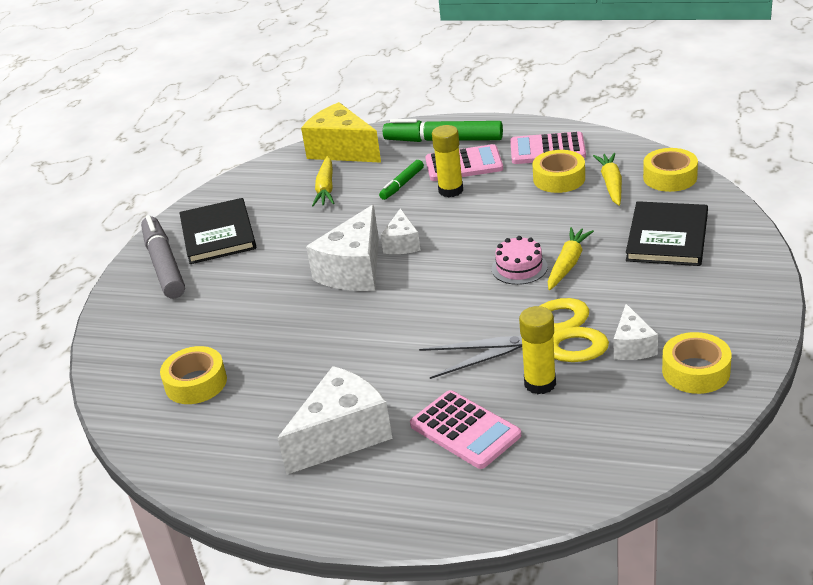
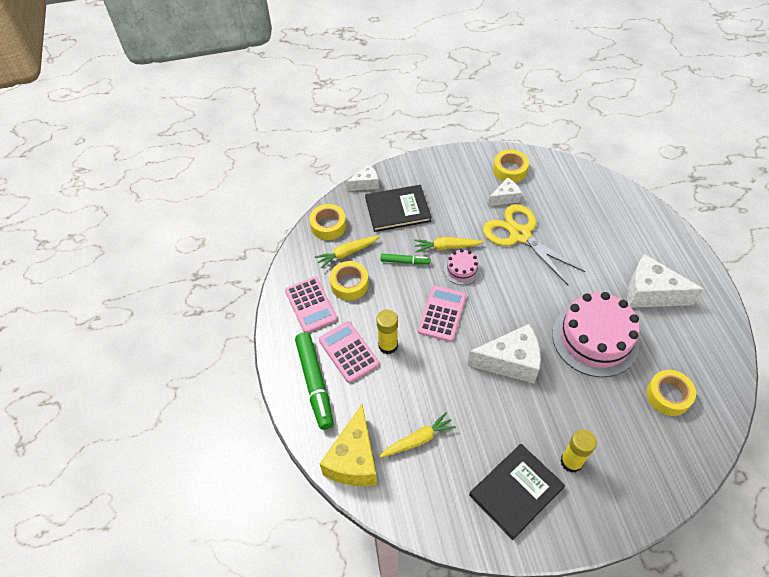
camera: 120 degrees left, 20 degrees up
grey marker [141,215,185,299] -> none
green marker [379,160,424,200] -> green marker moved to [380,254,430,264]
white cheese [381,208,421,254] -> white cheese moved to [347,164,379,191]
pink calculator [410,390,521,469] -> pink calculator moved to [418,285,466,342]
yellow glue stick [519,306,556,394] -> yellow glue stick moved to [560,429,597,473]
none -> pink cake [552,292,640,377]

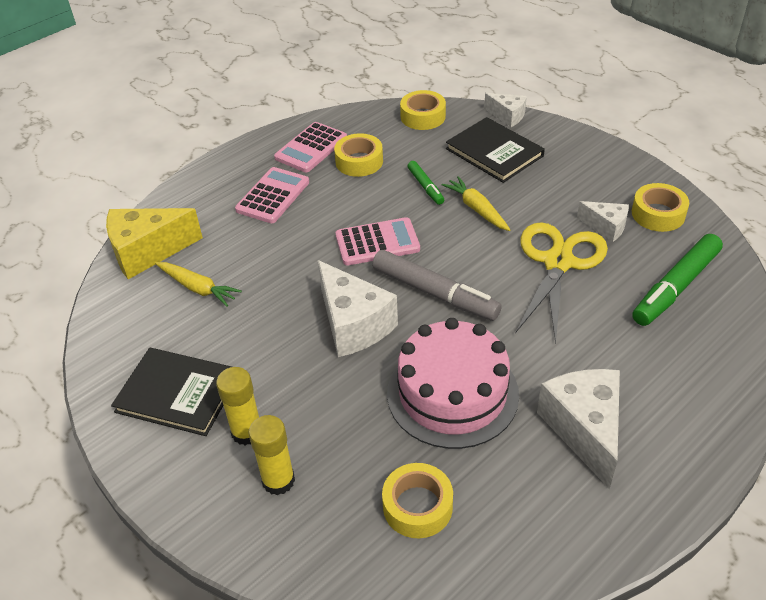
camera: 60 degrees right, 10 degrees down
green marker [295,332,334,430] -> green marker moved to [632,234,723,326]
yellow carrot [315,236,380,269] -> none
yellow glue stick [376,310,398,354] -> yellow glue stick moved to [249,415,295,495]
pink cake [444,249,480,285] -> none
none -> grey marker [372,250,502,321]

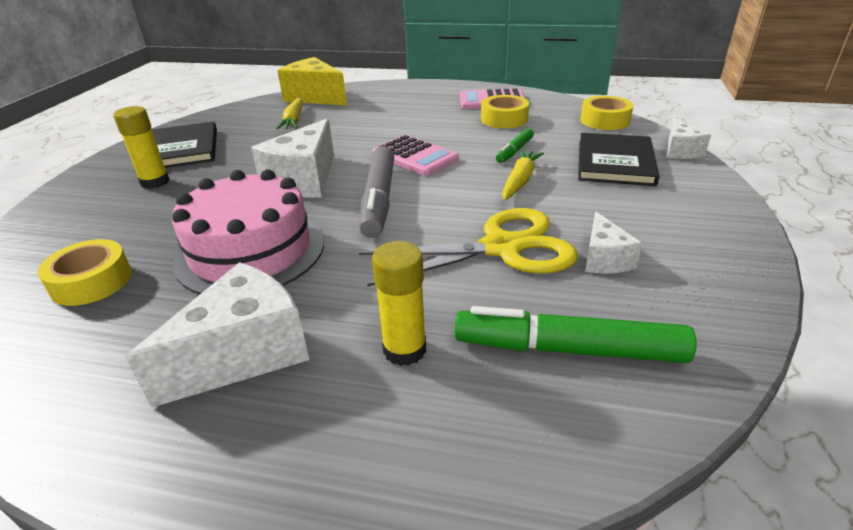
camera: 55 degrees right, 10 degrees down
pink calculator [235,167,309,223] -> none
yellow glue stick [249,415,295,495] -> yellow glue stick moved to [372,241,426,366]
yellow tape [632,183,689,232] -> none

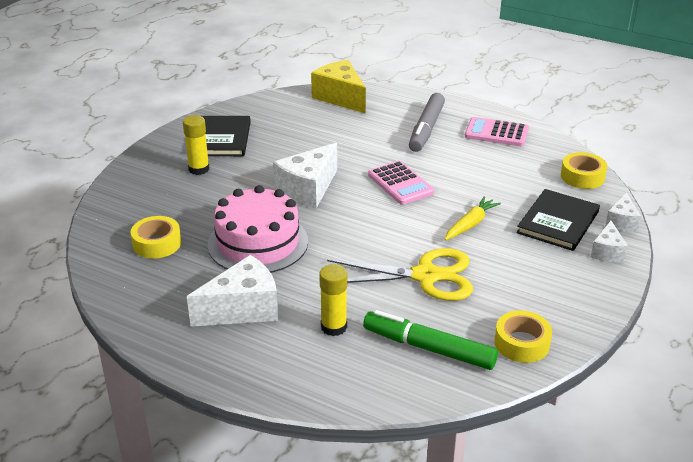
camera: 15 degrees right, 0 degrees up
yellow carrot [276,97,303,130] -> none
grey marker [359,146,394,238] -> grey marker moved to [409,93,445,152]
yellow tape [481,95,529,128] -> yellow tape moved to [494,311,552,363]
green marker [496,128,534,163] -> none
white cheese [585,211,642,274] -> white cheese moved to [591,221,628,262]

